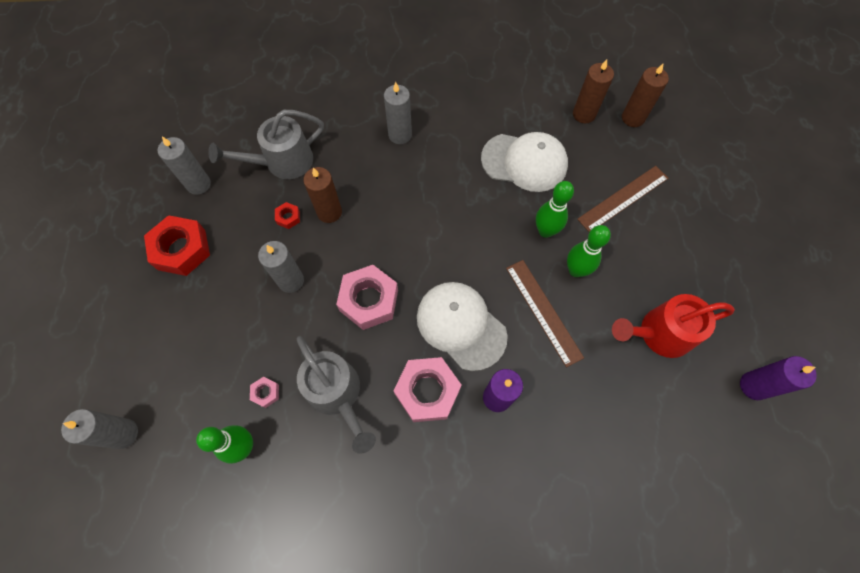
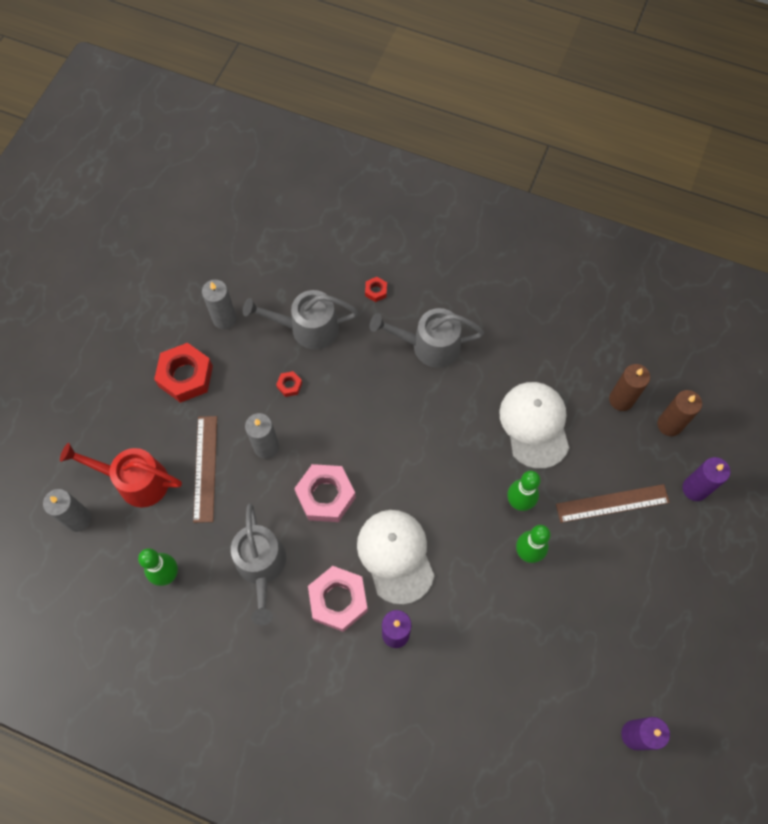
camera: 25 degrees right, 0 degrees up
pink nut [250,377,279,408] -> none
brown candle [303,167,342,223] -> none
grey candle [384,82,412,144] -> grey watering can [369,308,484,368]
white cap [481,132,568,192] -> white cap turned 135 degrees counterclockwise [499,382,569,469]
brown ruler [506,260,584,367] -> brown ruler moved to [193,416,217,523]
red watering can [612,294,735,358] -> red watering can moved to [60,443,182,507]
none -> red nut [365,277,387,302]
none -> purple candle [682,457,730,501]

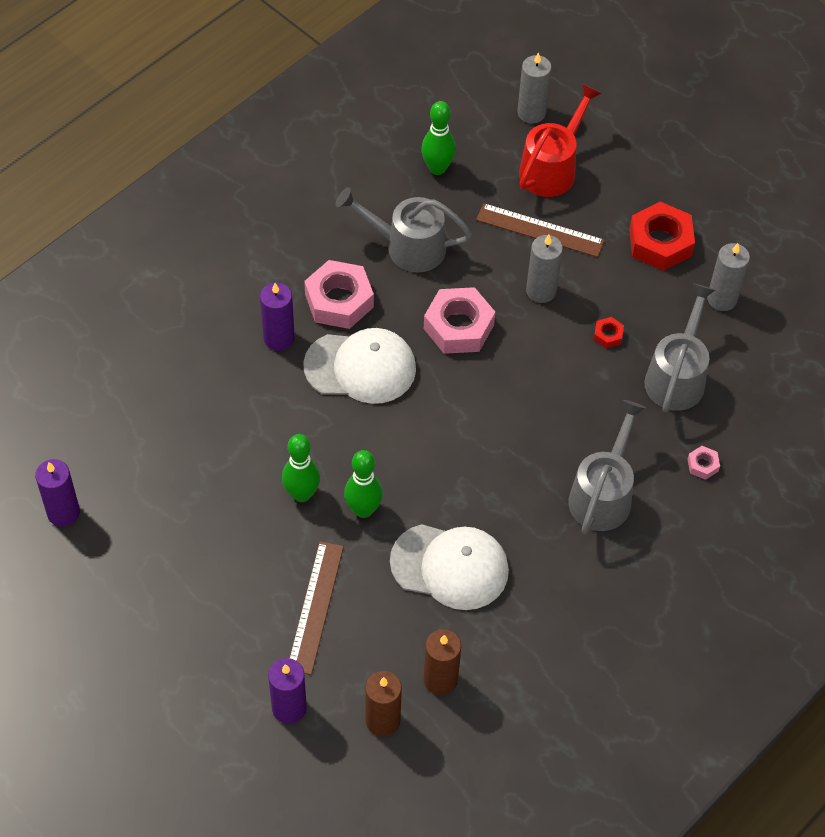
camera: 110 degrees right, 10 degrees down
red nut [365,277,387,302] -> pink nut [688,446,720,480]

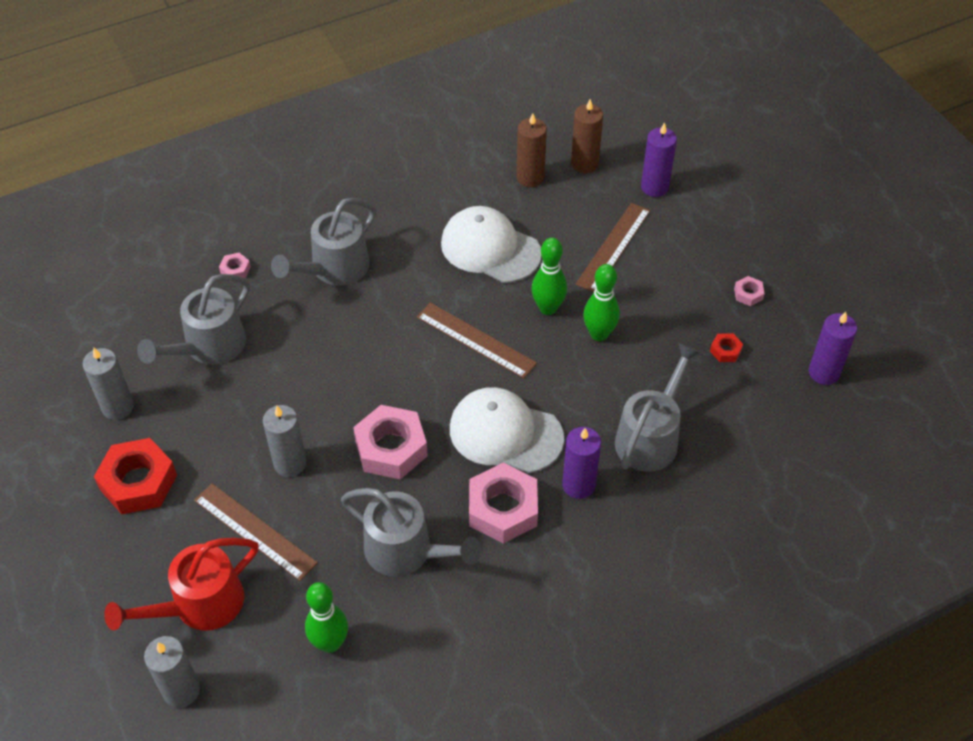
camera: 160 degrees left, 5 degrees down
red nut [594,317,624,349] -> red nut moved to [710,333,743,362]
none -> brown ruler [417,303,537,379]
none -> grey watering can [615,343,701,472]
none -> pink nut [734,276,765,306]

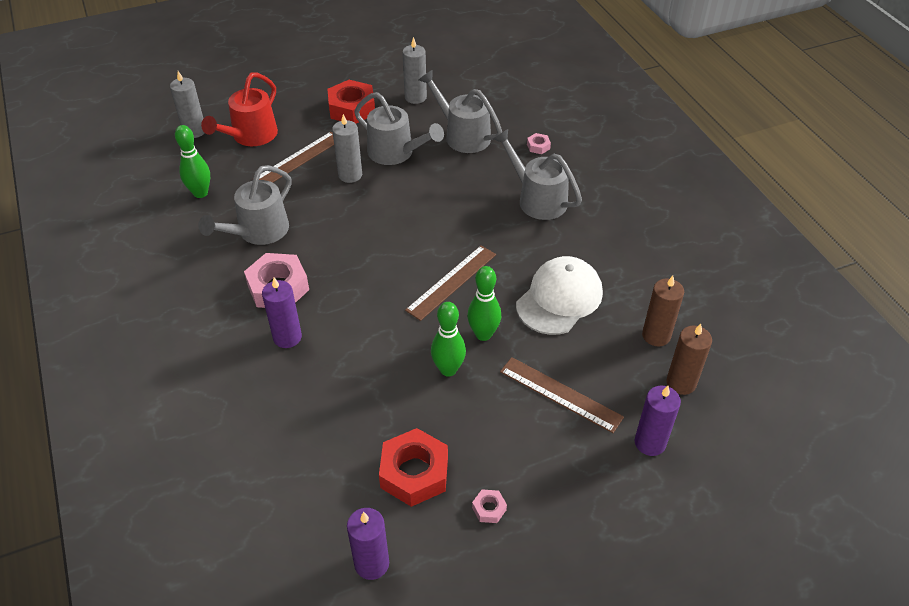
camera: 95 degrees right, 5 degrees down
red watering can [104,538,259,631] -> red watering can turned 120 degrees counterclockwise [201,73,278,146]
pink nut [353,405,428,480] -> none
white cap [450,387,564,473] -> none
grey watering can [615,343,701,472] -> grey watering can moved to [354,92,444,165]
red nut [710,333,743,362] -> red nut [379,428,448,507], size x2.23

